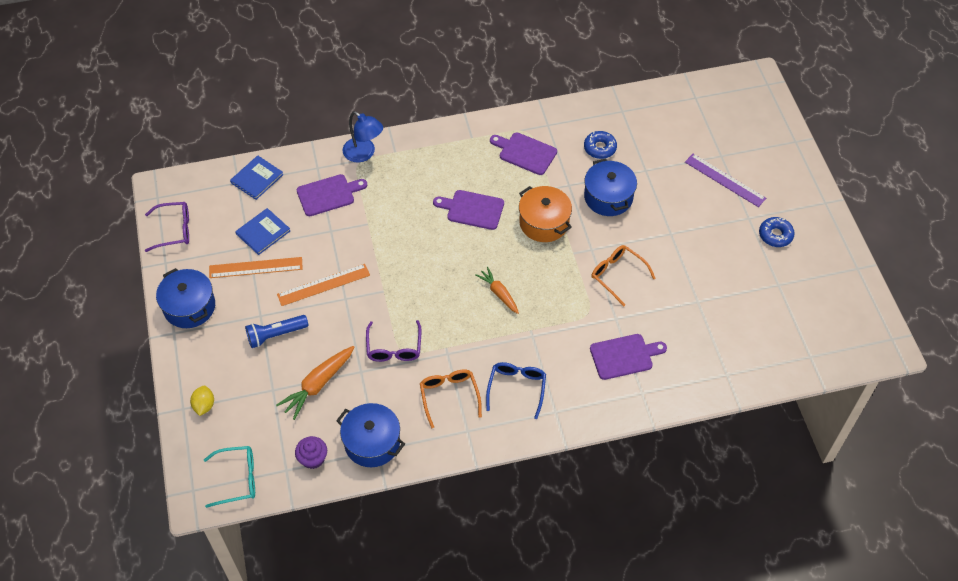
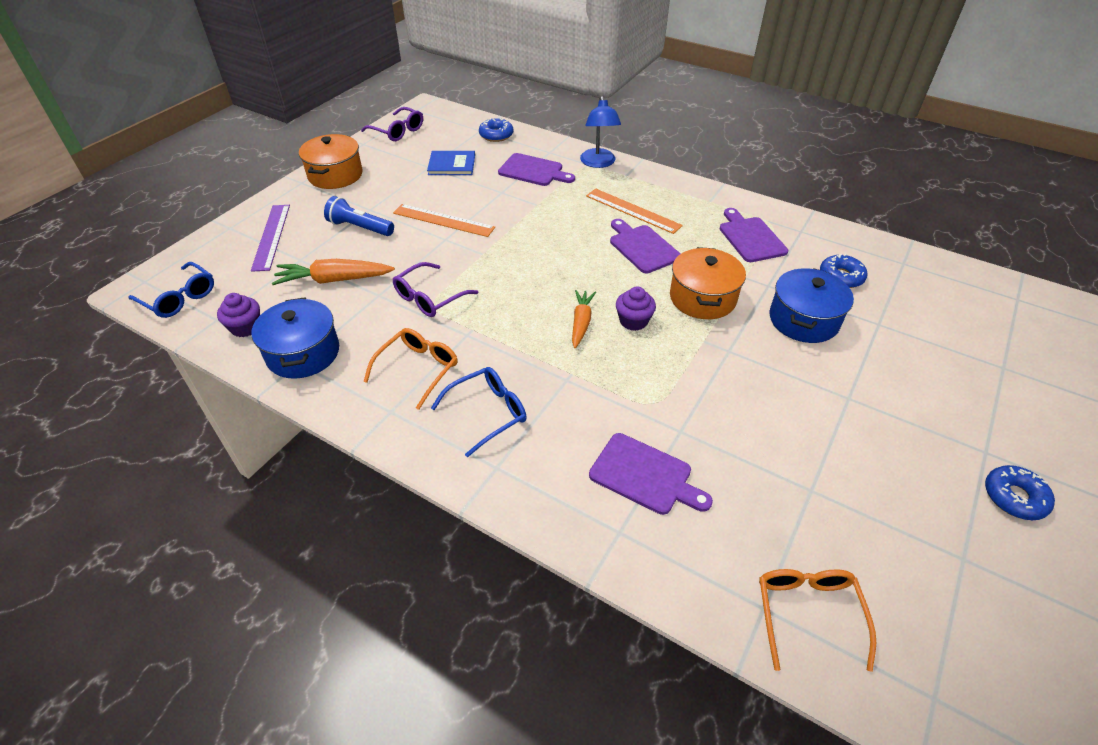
camera: 45 degrees right, 10 degrees down
blue pot [156,268,215,328] -> orange pot [299,134,363,189]
yellow lemon [190,386,214,416] -> none
turquoise glasses [204,446,255,508] -> blue glasses [128,262,214,318]
orange ruler [209,257,303,278] -> orange ruler moved to [586,189,683,234]
blue book [230,155,284,200] -> blue donut [479,118,513,142]
orange glasses [591,245,656,307] -> orange glasses moved to [759,569,876,672]
purple ruler [685,154,766,207] -> purple ruler moved to [251,205,290,272]
none -> purple cupcake [616,287,656,331]

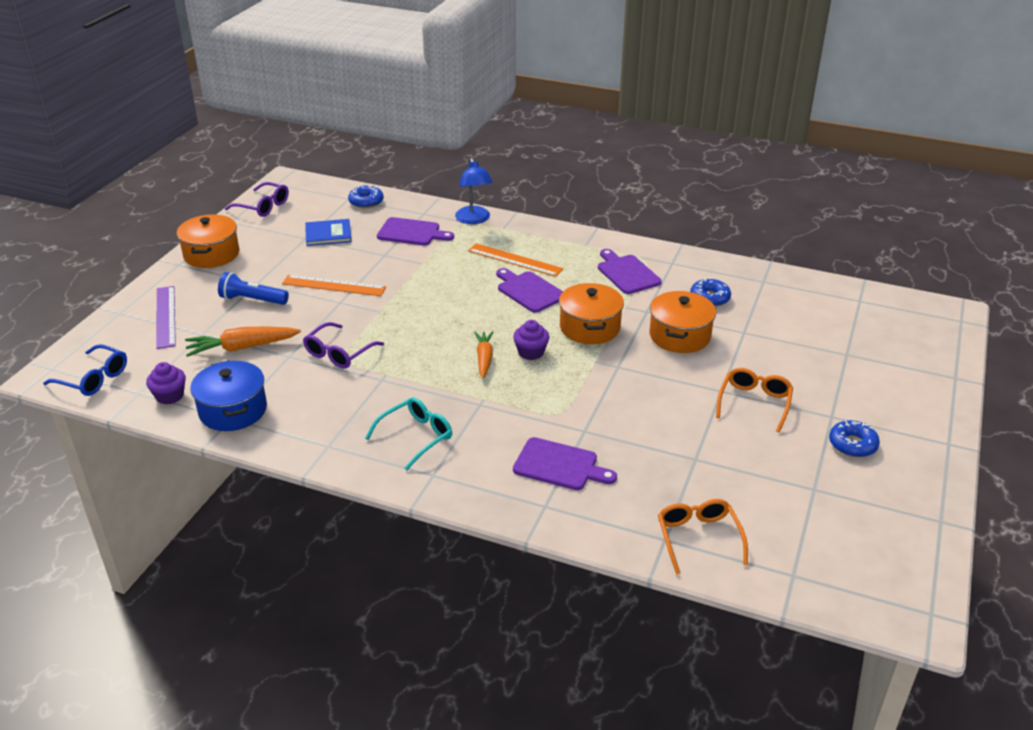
camera: 10 degrees left, 10 degrees down
orange glasses [363,328,458,410] -> orange glasses moved to [716,368,793,433]
blue glasses [431,367,527,458] -> turquoise glasses [365,397,452,470]
blue pot [769,268,854,343] -> orange pot [649,291,716,353]

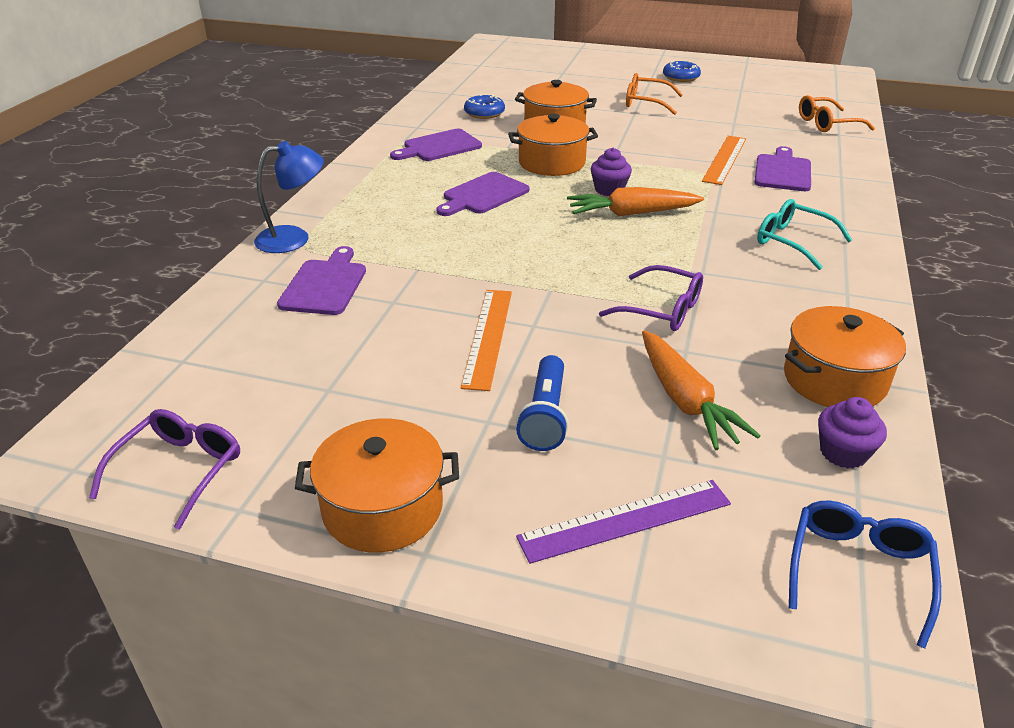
camera: 95 degrees left, 0 degrees up
blue pot [190,360,267,431] -> orange pot [784,306,906,407]
blue book [305,219,352,246] -> none
blue donut [348,185,384,208] -> none
orange ruler [468,243,563,277] -> orange ruler moved to [702,136,746,185]
orange carrot [474,331,493,378] -> orange carrot [567,187,704,216], size x1.50

